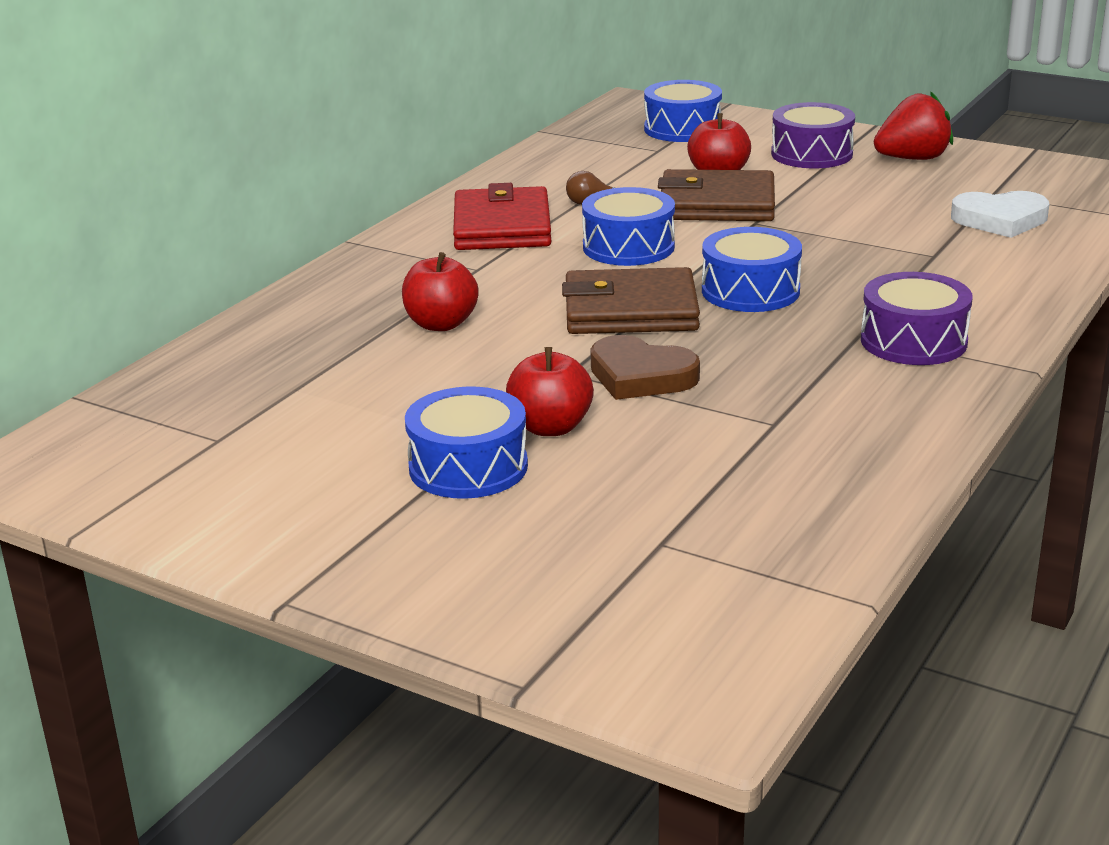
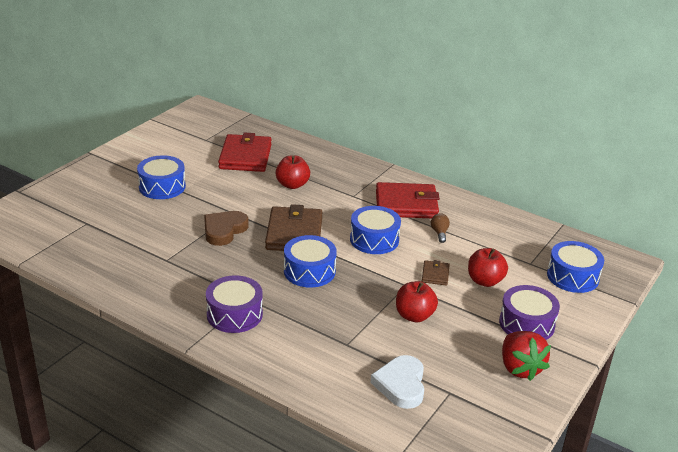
camera: 90 degrees right, 5 degrees up
red apple [506,347,594,436] -> red apple moved to [396,281,438,322]
brown wallet [658,169,775,221] -> brown wallet [422,260,450,285], size x0.47
none -> red wallet [218,132,272,172]

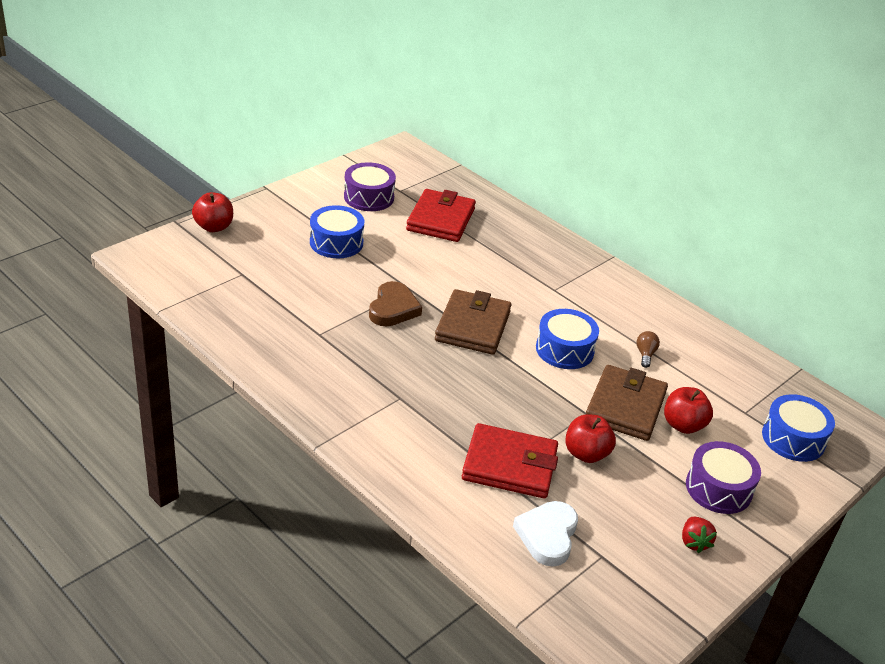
camera: 10 degrees right, 5 degrees up
brown heart [204,211,249,246] -> brown heart turned 150 degrees clockwise [369,281,422,326]
purple drum [206,275,263,333] -> purple drum moved to [344,162,396,211]
red apple [275,155,310,189] -> red apple moved to [192,192,233,232]
blue drum [284,235,337,288] -> none
red wallet [376,182,440,218] -> red wallet moved to [462,423,558,499]
brown wallet [422,260,450,285] -> brown wallet [586,365,668,441], size x2.14
red strawberry [502,331,551,381] -> red strawberry [682,517,717,553], size x0.59

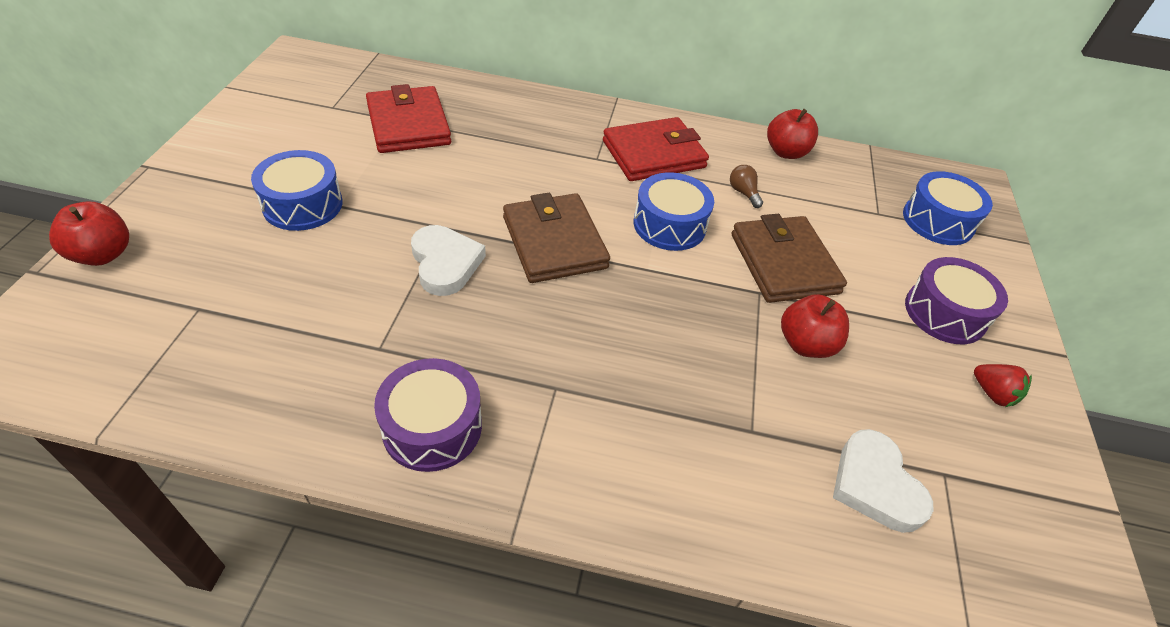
camera: 35 degrees left, 10 degrees up
purple drum [344,162,396,211] -> purple drum moved to [374,358,482,472]
brown heart [369,281,422,326] -> white heart [411,225,486,296]
red wallet [462,423,558,499] -> red wallet moved to [603,117,709,181]
red apple [664,387,713,434] -> red apple moved to [767,109,818,159]

